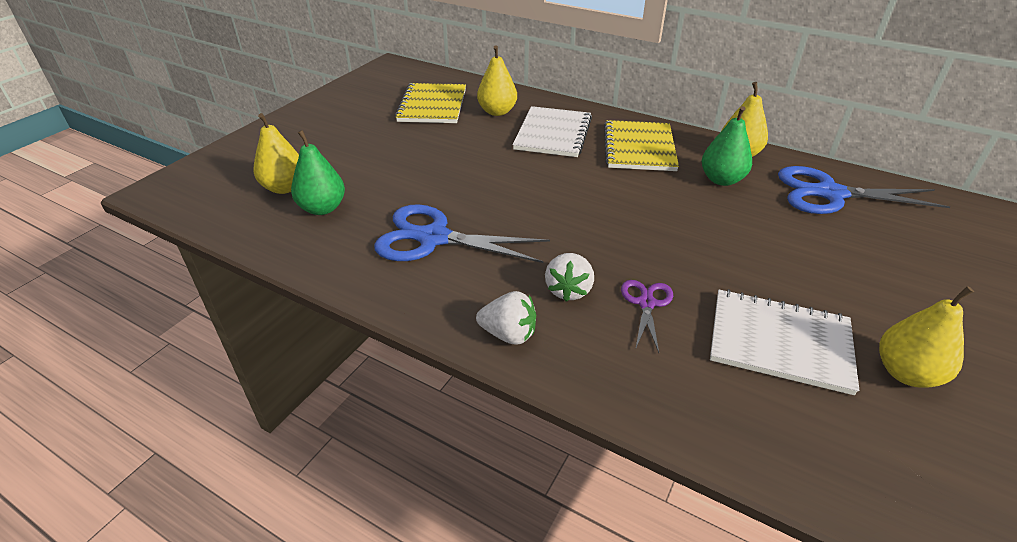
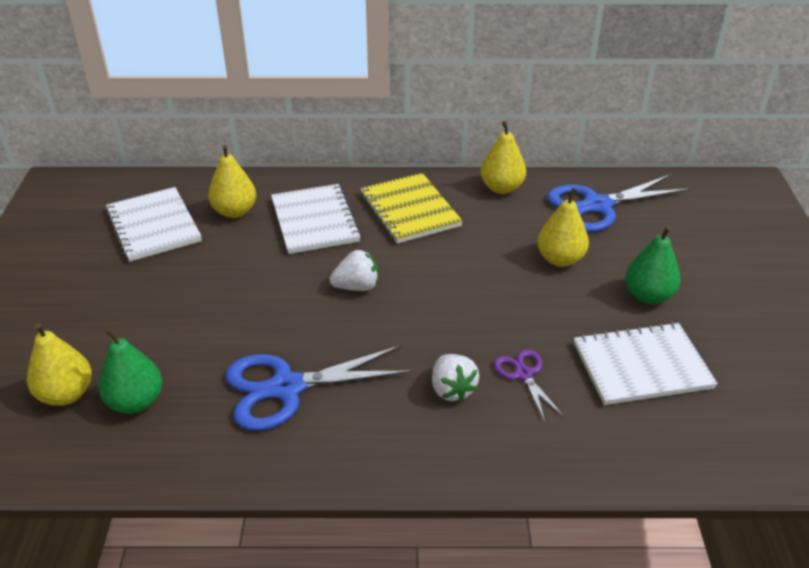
camera: 30 degrees left, 0 degrees up
yellow notebook [395,83,466,123] -> white notebook [105,187,202,262]
white strawberry [476,291,536,344] -> white strawberry moved to [330,250,378,291]
green pear [702,106,752,186] -> green pear moved to [625,226,681,304]
yellow pear [879,286,974,388] -> yellow pear moved to [537,188,589,267]

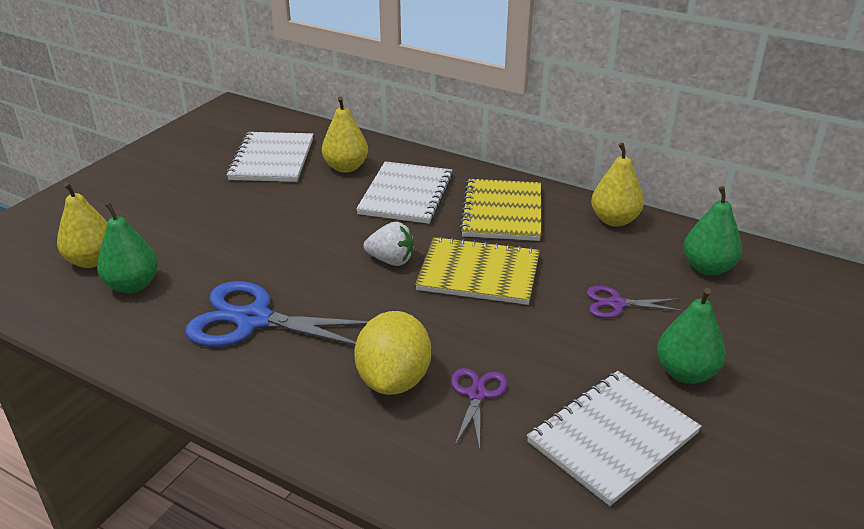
camera: 30 degrees right, 5 degrees down
white strawberry [432,354,479,402] -> yellow lemon [354,311,431,395]
yellow pear [537,188,589,267] -> purple scissors [587,286,684,318]
blue scissors [547,174,690,232] -> green pear [683,186,742,276]
white notebook [574,322,718,405] -> white notebook turned 60 degrees counterclockwise [527,371,702,506]
none -> yellow notebook [415,236,540,305]

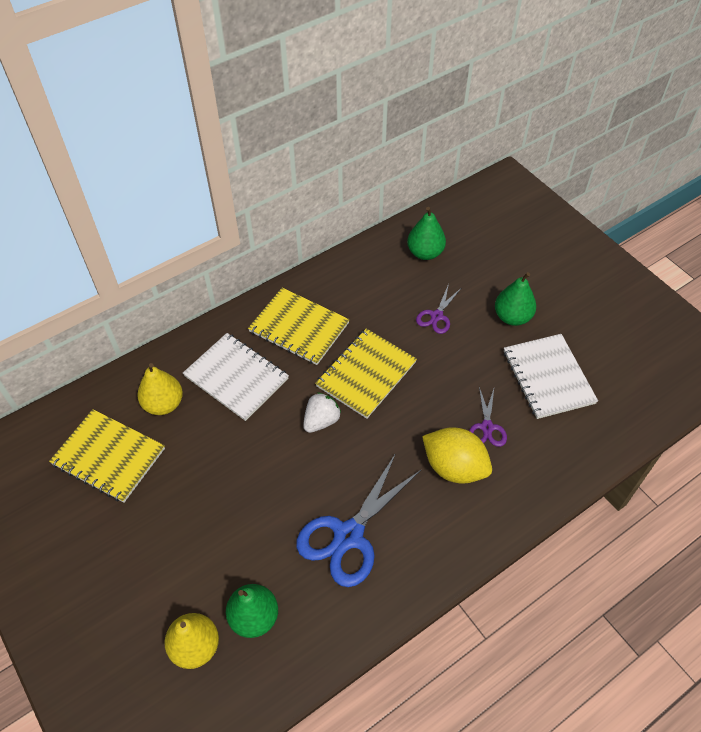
camera: 65 degrees left, 20 degrees up
white notebook [226,132,313,182] -> yellow notebook [49,409,165,503]
purple scissors [451,368,508,449] -> purple scissors turned 120 degrees counterclockwise [469,387,507,447]
yellow pear [591,143,644,227] -> none

